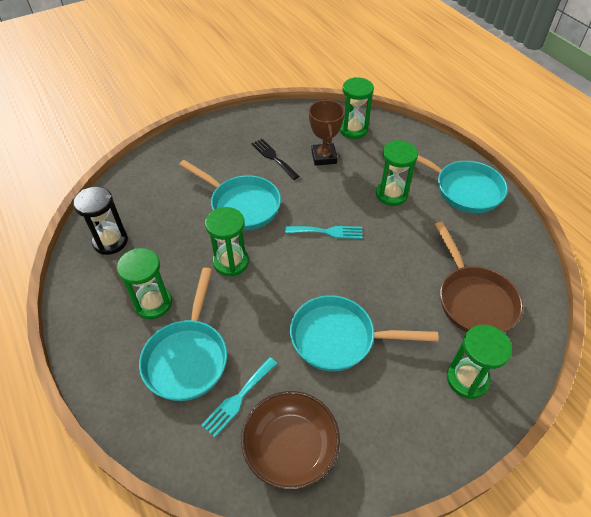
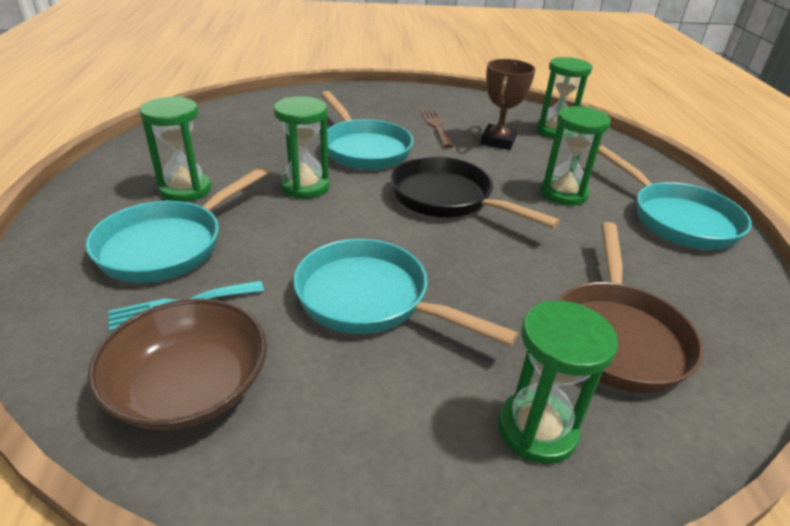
camera: 25 degrees right, 15 degrees down
black hourglass [73,186,128,255] -> none
black fork [251,139,300,180] -> brown fork [421,110,453,148]
turquoise fork [285,226,363,239] -> black pan [390,156,560,229]

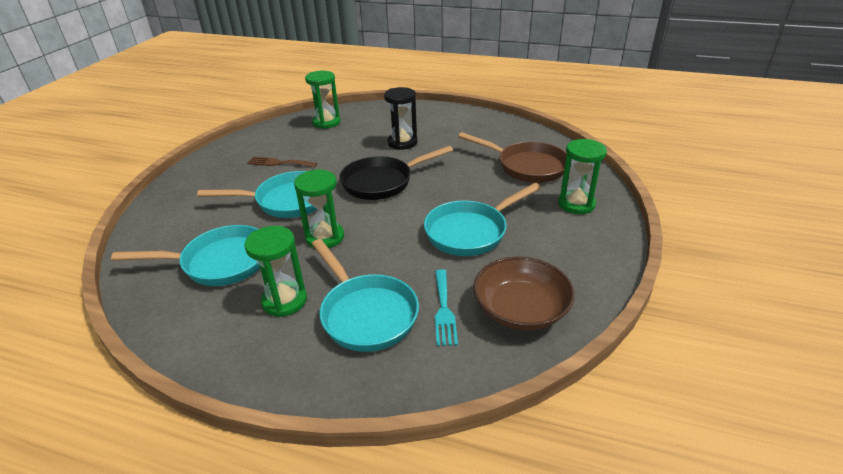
camera: 65 degrees left, 0 degrees up
brown trophy [481,59,536,150] -> none
green hourglass [540,106,611,206] -> black hourglass [384,87,417,150]
turquoise pan [597,146,752,249] -> turquoise pan moved to [111,225,260,286]

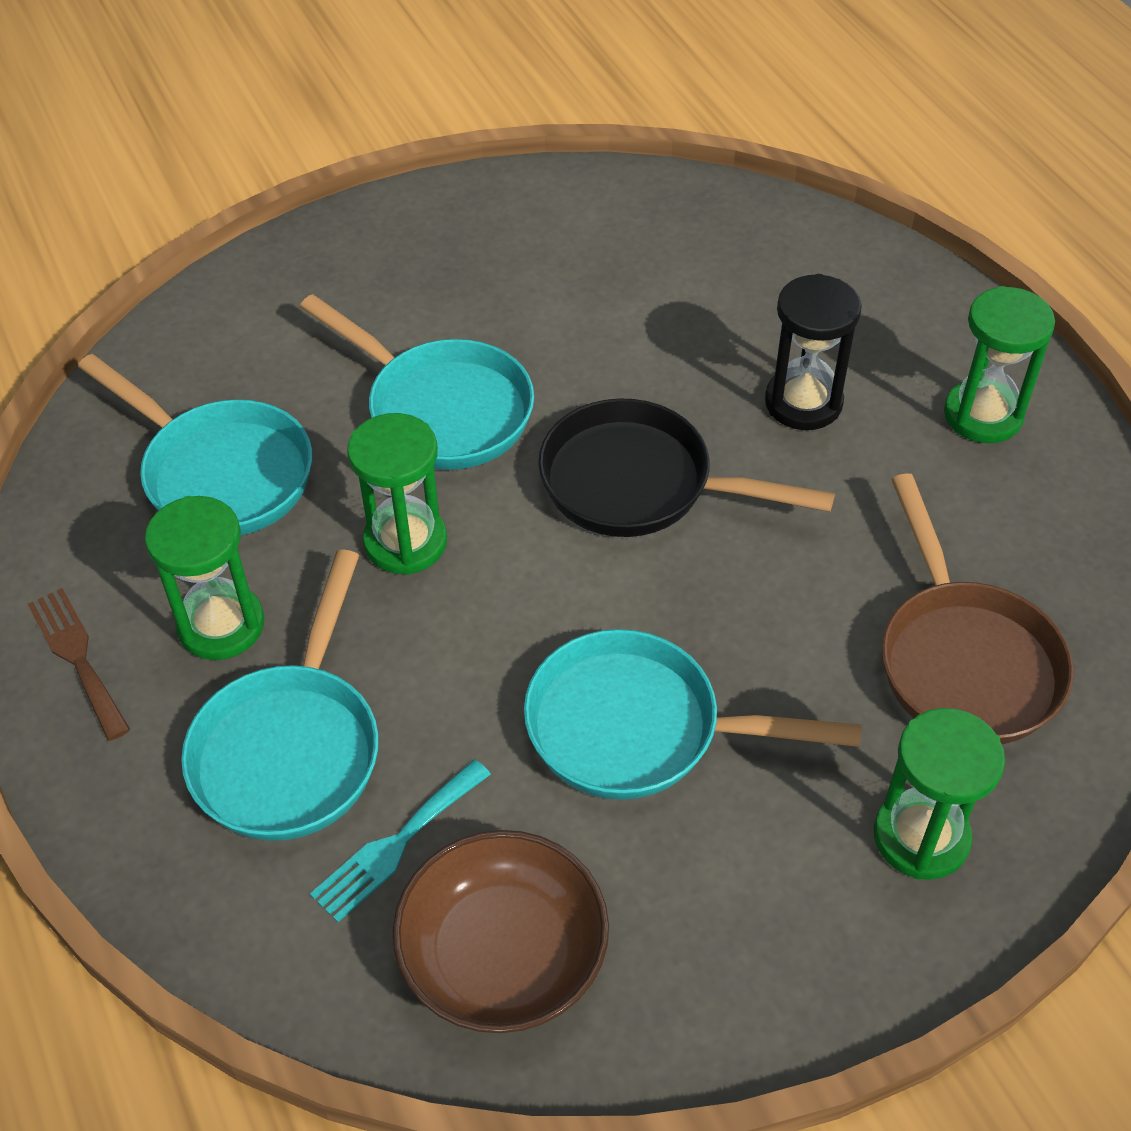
camera: 45 degrees right, 15 degrees up
brown fork [247,156,317,168] -> brown fork moved to [28,588,130,741]
green hourglass [305,71,340,129] -> green hourglass moved to [944,286,1055,443]

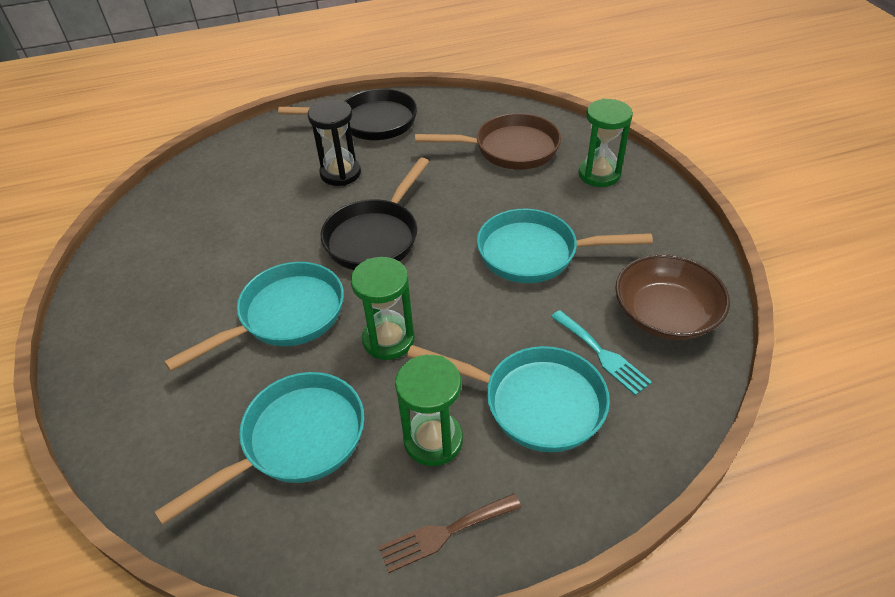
camera: 80 degrees left, 5 degrees down
turquoise pan [524,629,861,800] -> turquoise pan turned 75 degrees clockwise [477,209,653,283]
green hourglass [944,286,1055,443] -> black pan [278,89,417,140]

